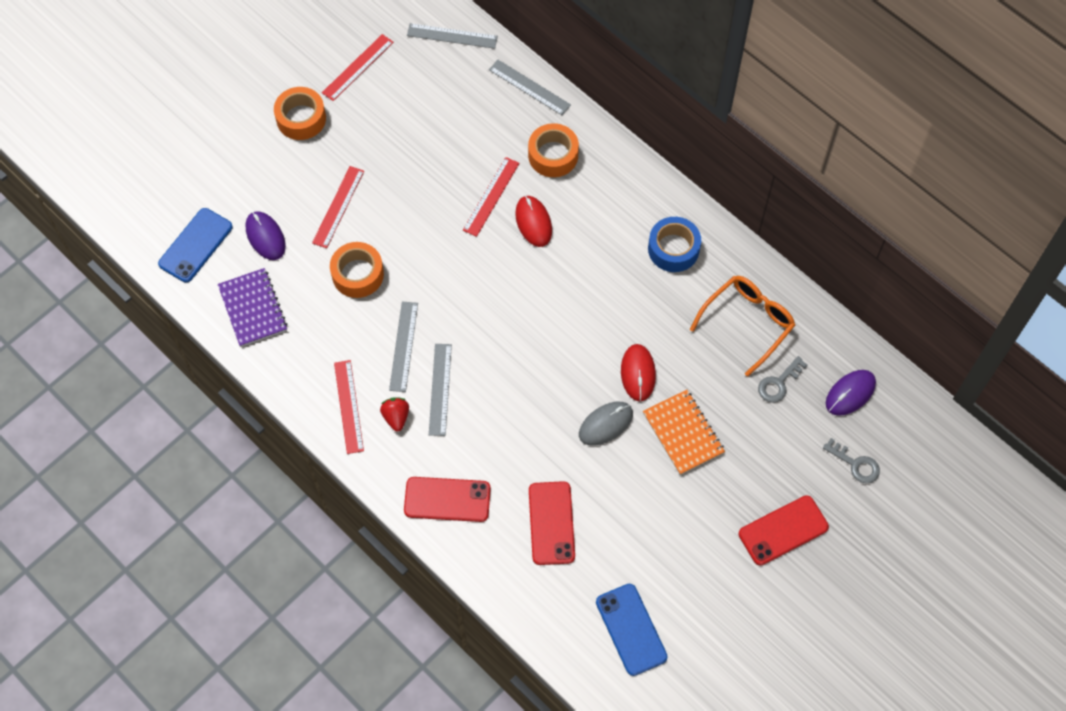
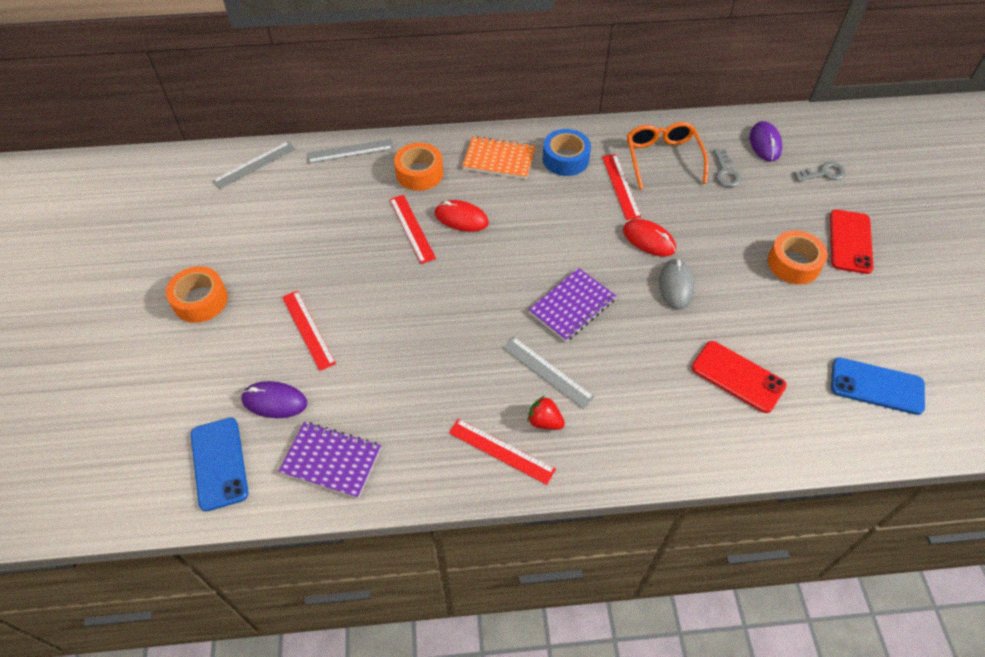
camera: 50 degrees left, 10 degrees down
red ruler [322,34,394,101] -> red ruler moved to [602,154,641,220]
orange tape [330,242,384,298] -> orange tape moved to [768,230,828,284]
grey ruler [389,301,418,392] -> none
red phone [404,477,491,522] -> none
orange notebook [643,390,725,475] -> orange notebook moved to [462,136,535,179]
none -> purple notebook [528,268,616,342]

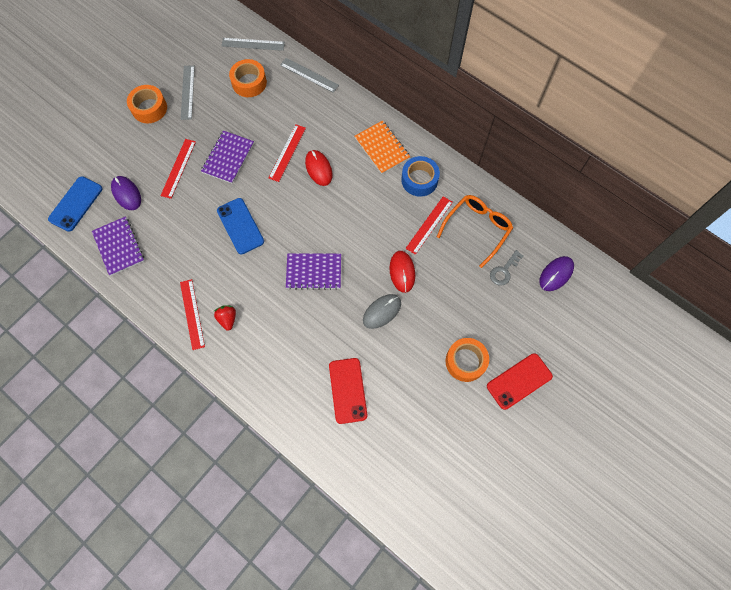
camera: 45 degrees right, 15 degrees up
orange tape [394,143,443,191] -> orange tape moved to [229,59,267,97]
grey ruler [503,337,595,409] -> grey ruler moved to [181,65,195,120]
grey key [793,162,846,181] -> none
blue phone [831,358,925,415] -> blue phone moved to [217,198,264,254]
none -> purple notebook [201,131,254,184]

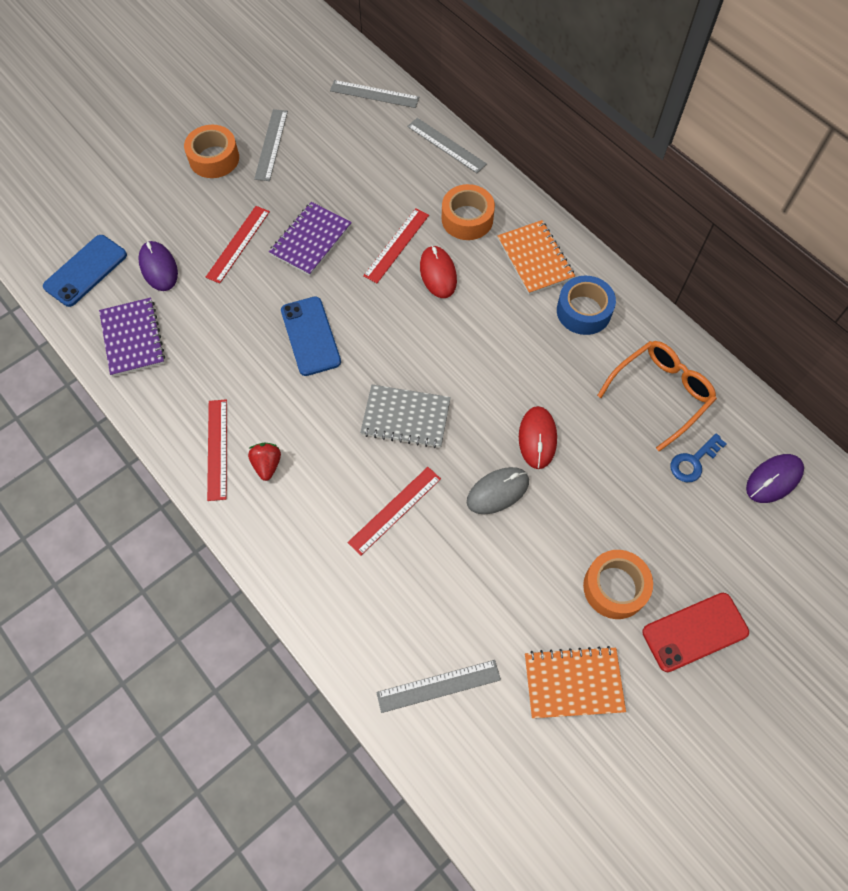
camera: 10 degrees right, 5 degrees down
orange tape [229,59,267,97] -> orange tape moved to [442,184,495,240]
purple notebook [286,253,341,290] -> grey notebook [360,385,451,448]
red phone [329,358,367,424] -> none
red ruler [406,196,453,255] -> red ruler moved to [348,467,441,556]
grey key [490,250,523,286] -> blue key [671,433,727,482]
none -> grey ruler [376,660,501,713]
none -> orange notebook [525,646,626,718]

